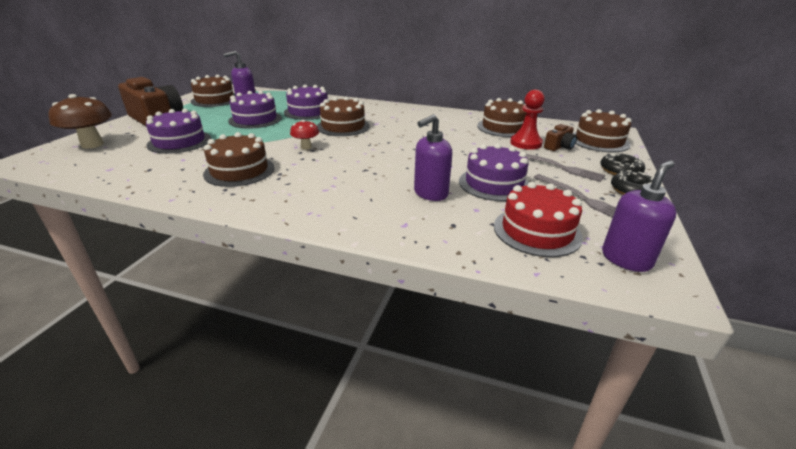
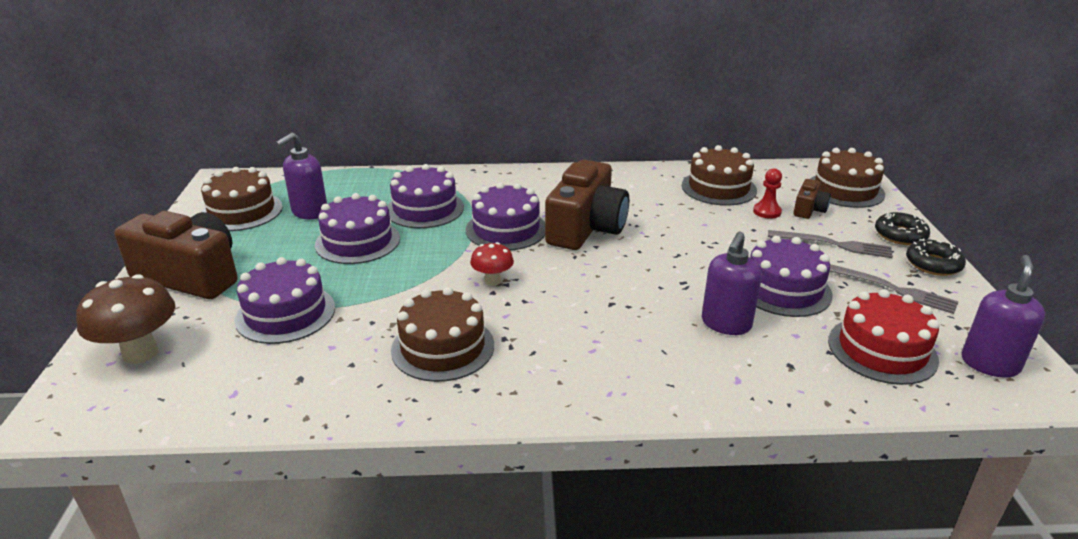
camera: 20 degrees left, 0 degrees up
brown cake [317,97,370,136] -> purple cake [466,182,545,250]
red pawn [510,90,545,150] -> red pawn [753,168,782,219], size x0.65
none -> brown camera [545,160,629,250]

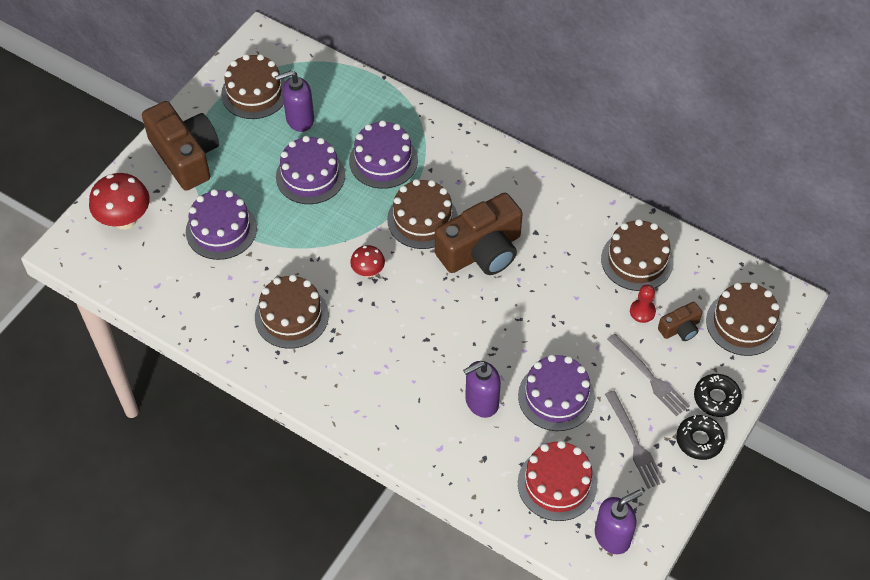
camera: 35 degrees right, 25 degrees up
brown mushroom [76,274,175,364] -> red mushroom [89,173,150,230]
purple cake [466,182,545,250] -> brown cake [387,179,458,249]

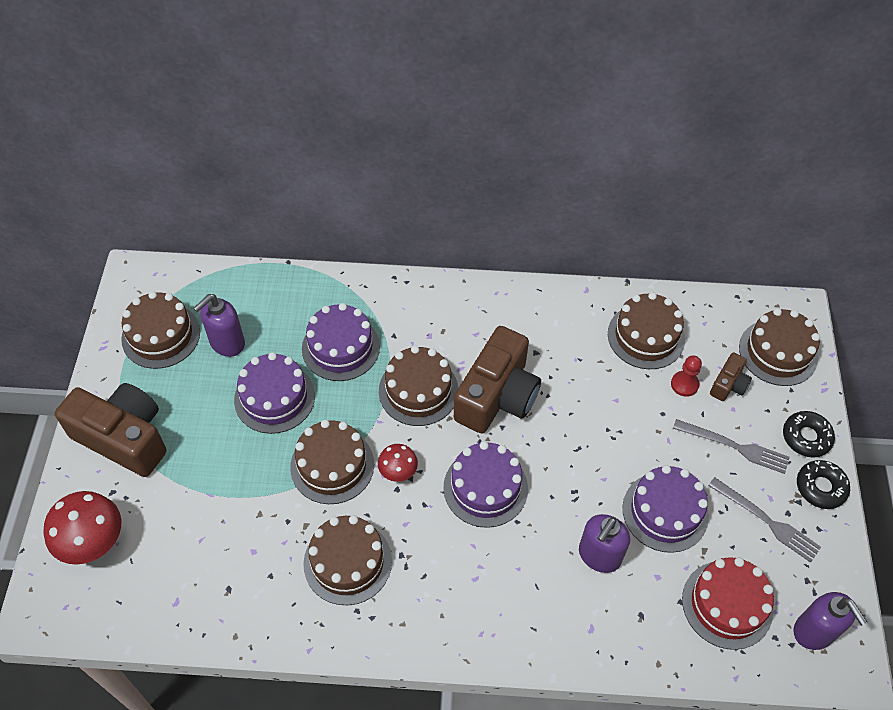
camera: 30 degrees left, 0 degrees up
purple cake [186,189,257,260] -> purple cake moved to [443,441,528,528]
purple soap dispenser [595,489,643,554] -> purple soap dispenser turned 120 degrees clockwise [794,592,867,650]
none -> brown cake [290,420,374,504]

